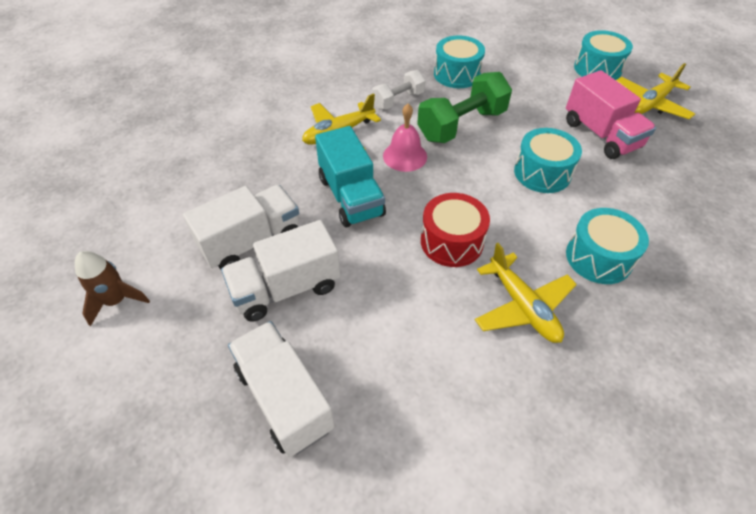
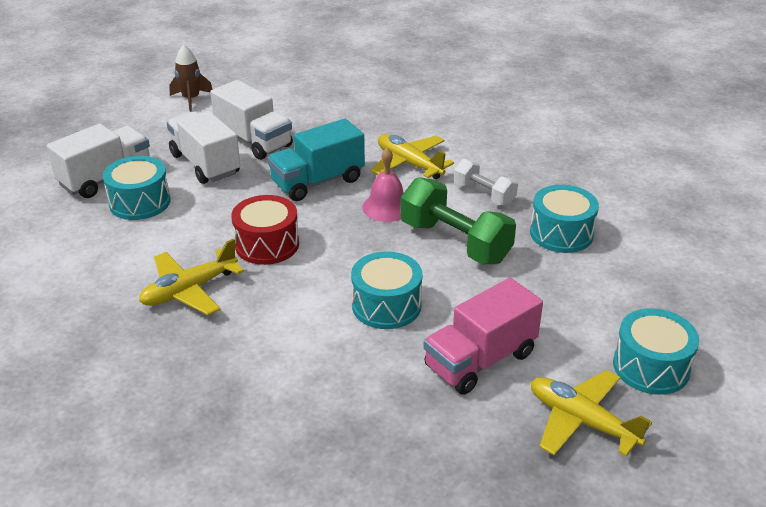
camera: 80 degrees right, 15 degrees down
turquoise drum [566,208,649,284] -> turquoise drum moved to [103,156,171,220]

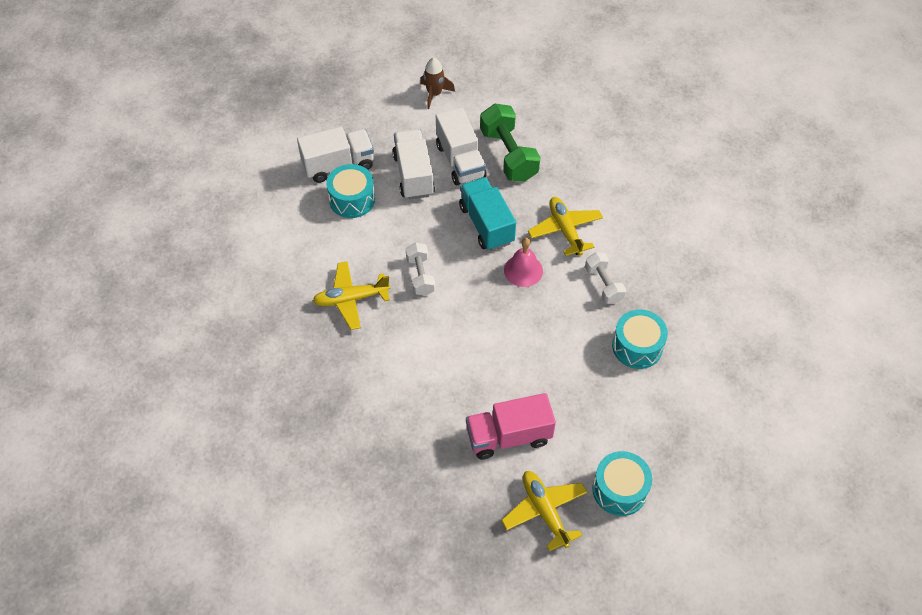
camera: 25 degrees right, 20 degrees up
red drum [231,195,299,265] -> white dumbbell [406,242,435,296]
turquoise truck [268,119,365,201] -> turquoise truck turned 75 degrees clockwise [459,177,516,251]
turquoise drum [351,251,422,329] -> none
green dumbbell [401,177,516,264] -> green dumbbell moved to [480,103,540,182]

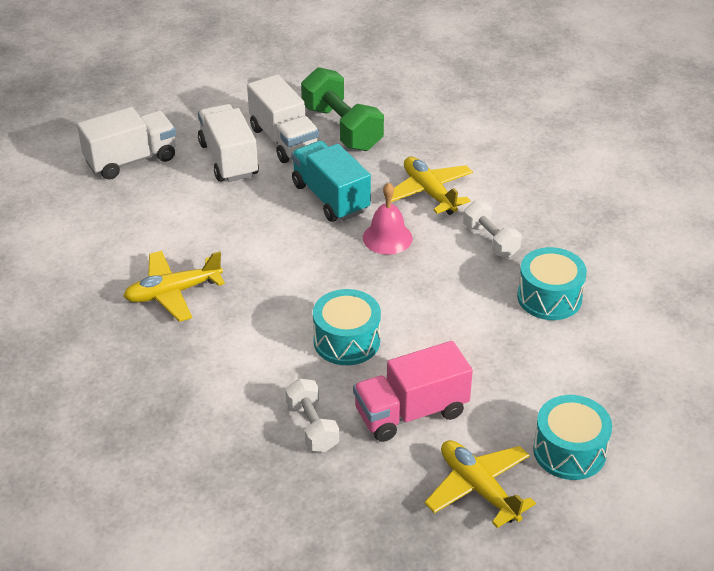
camera: 10 degrees left, 15 degrees down
turquoise drum [326,164,375,218] -> turquoise drum moved to [313,289,381,365]
white dumbbell [406,242,435,296] -> white dumbbell moved to [285,378,339,452]
brown rocket [420,58,455,109] -> none

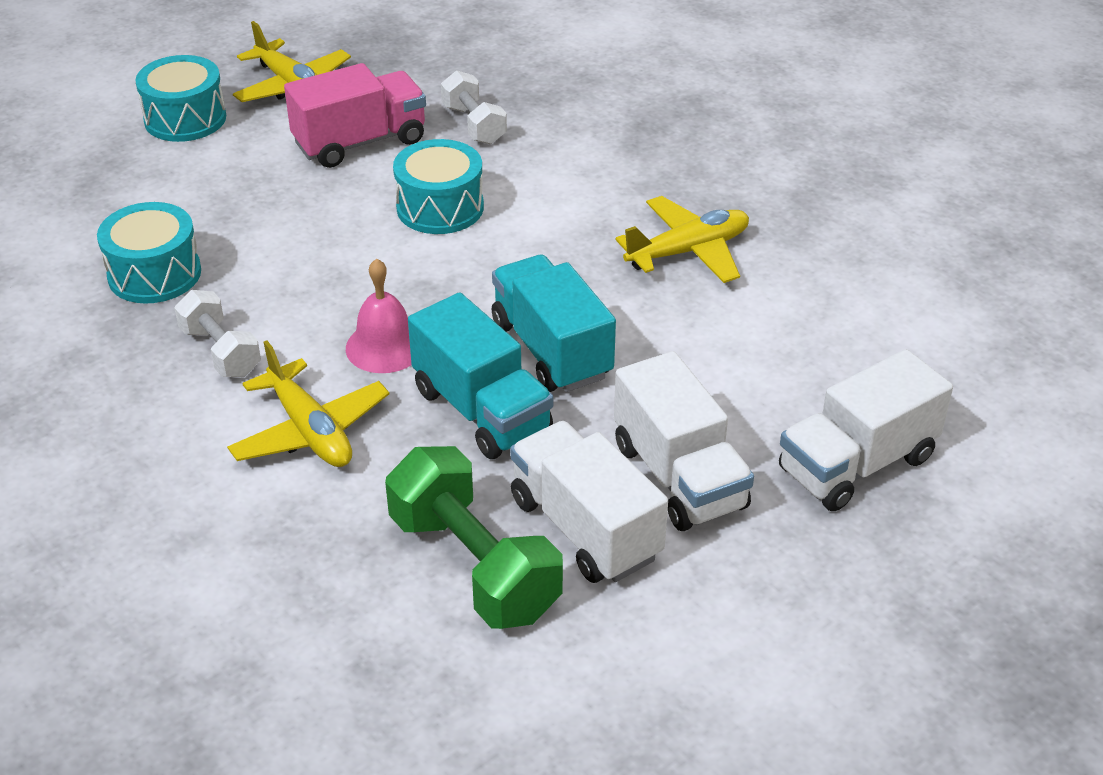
camera: 175 degrees right, 0 degrees up
none -> turquoise truck [492,255,616,392]

